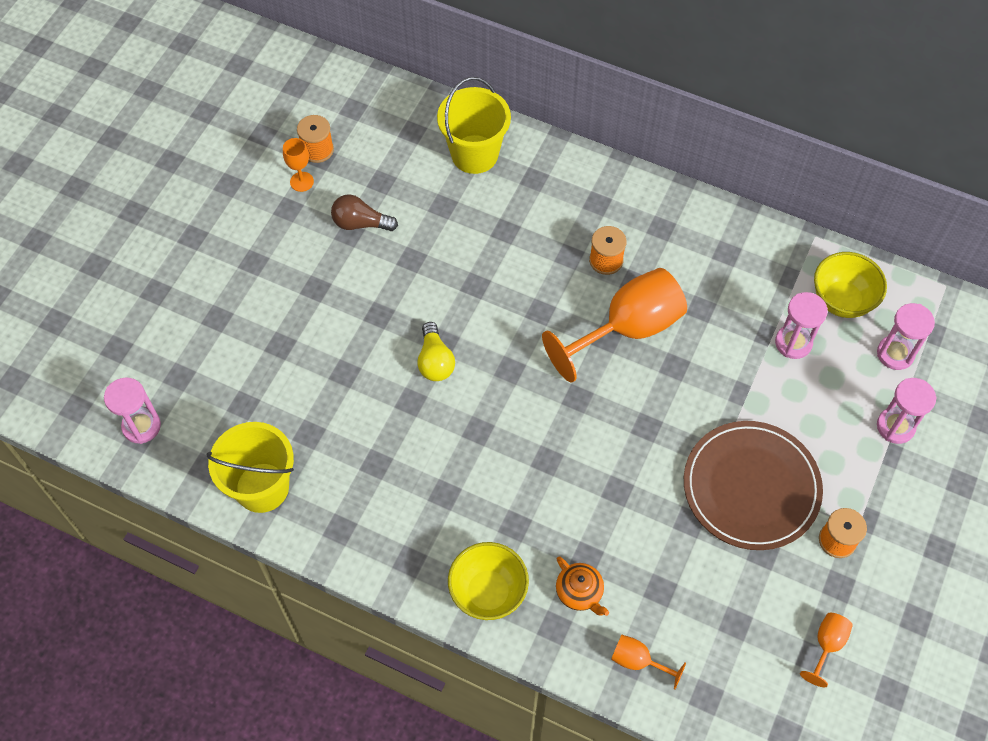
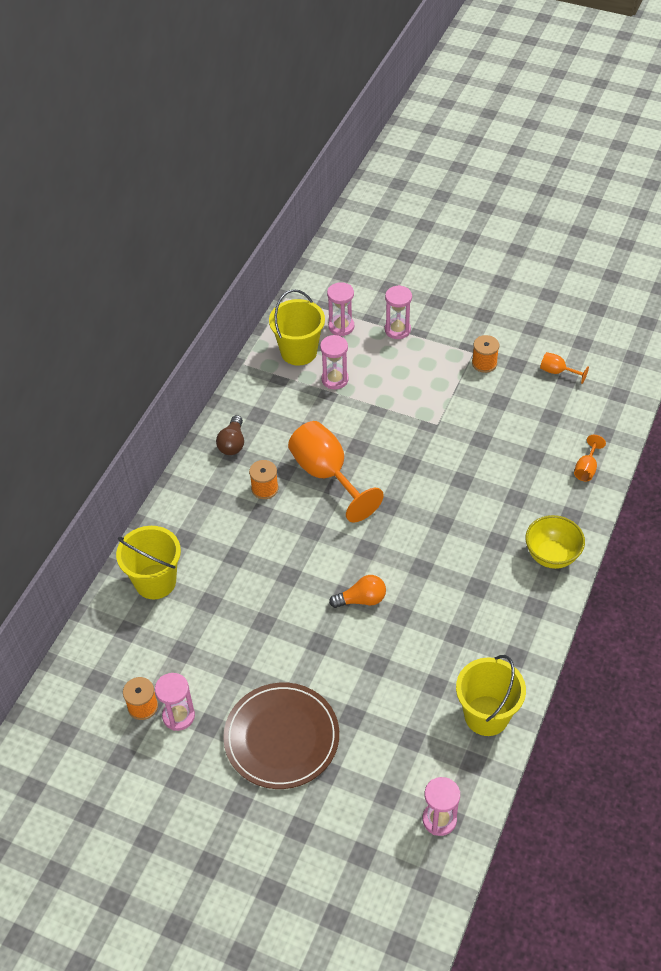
camera: 90 degrees left, 10 degrees down
orange goblet [283,138,314,192] -> pink hourglass [155,673,195,731]
brown light bulb [331,194,398,231] -> brown light bulb moved to [216,415,244,455]
yellow light bulb [417,322,455,381] -> orange light bulb [329,575,386,608]
orange teapot [556,556,609,616] -> none
brown plate [684,421,823,550] -> brown plate moved to [223,683,339,789]
yellow bowl [814,252,887,318] -> yellow bucket [269,289,325,366]

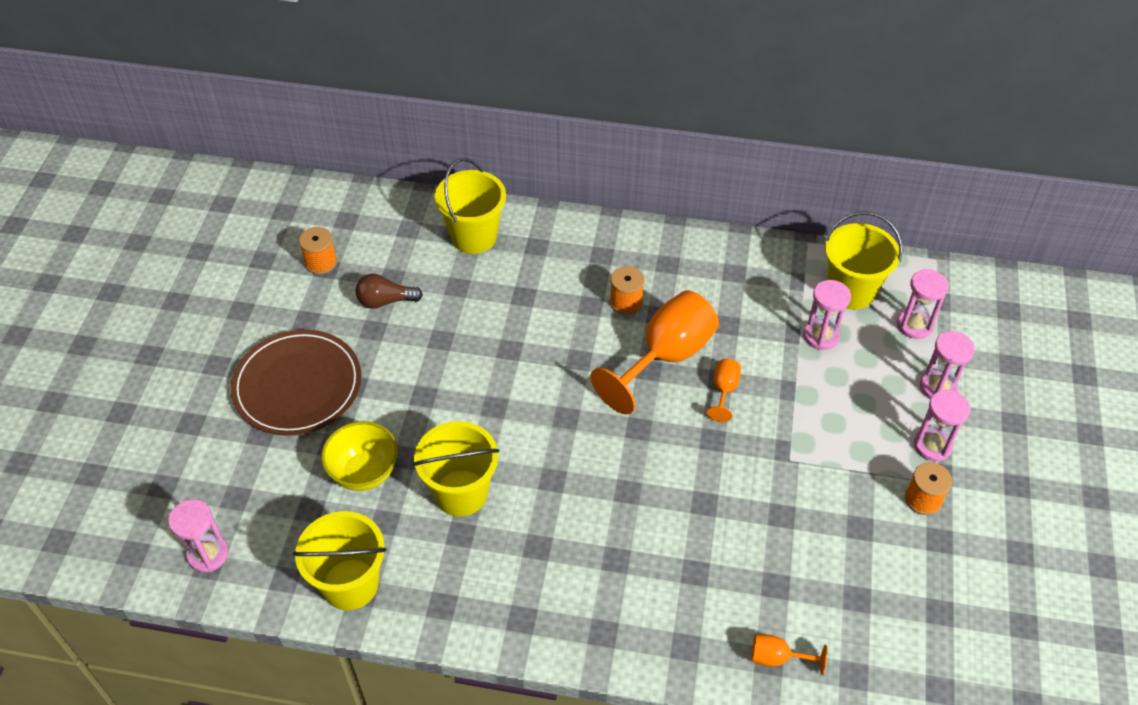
camera: 75 degrees right, 0 degrees up
pink hourglass [155,673,195,731] -> pink hourglass moved to [914,390,970,462]
brown light bulb [216,415,244,455] -> brown light bulb moved to [356,274,423,309]
orange light bulb [329,575,386,608] -> none
yellow bowl [525,515,585,569] -> yellow bowl moved to [321,421,398,491]
orange goblet [540,352,589,384] -> orange goblet moved to [707,359,741,422]
none -> yellow bucket [413,421,500,517]

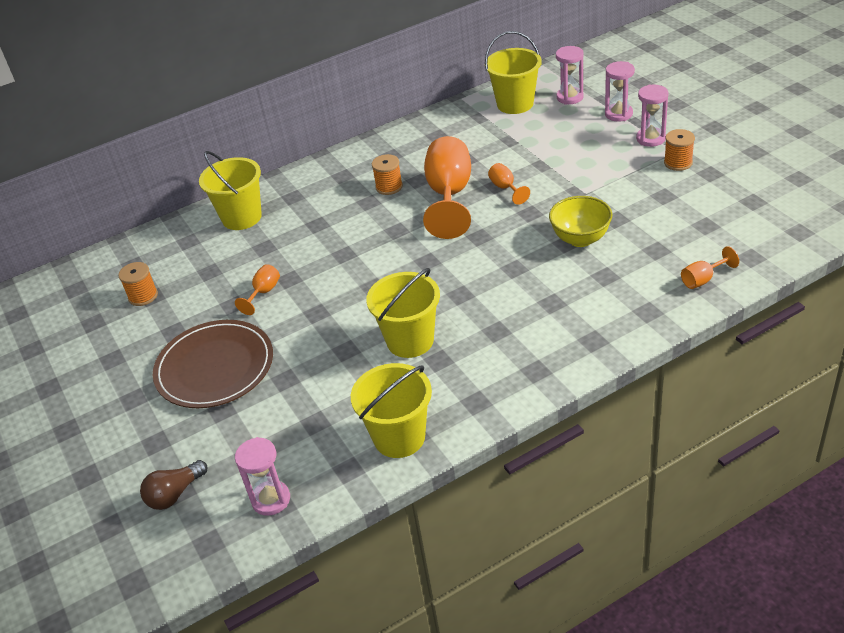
camera: 35 degrees left, 10 degrees down
yellow bowl [321,421,398,491] -> yellow bowl moved to [549,196,612,247]
brown light bulb [356,274,423,309] -> brown light bulb moved to [140,460,207,510]
pink hourglass [804,280,851,350] -> none
none -> orange goblet [235,264,280,315]

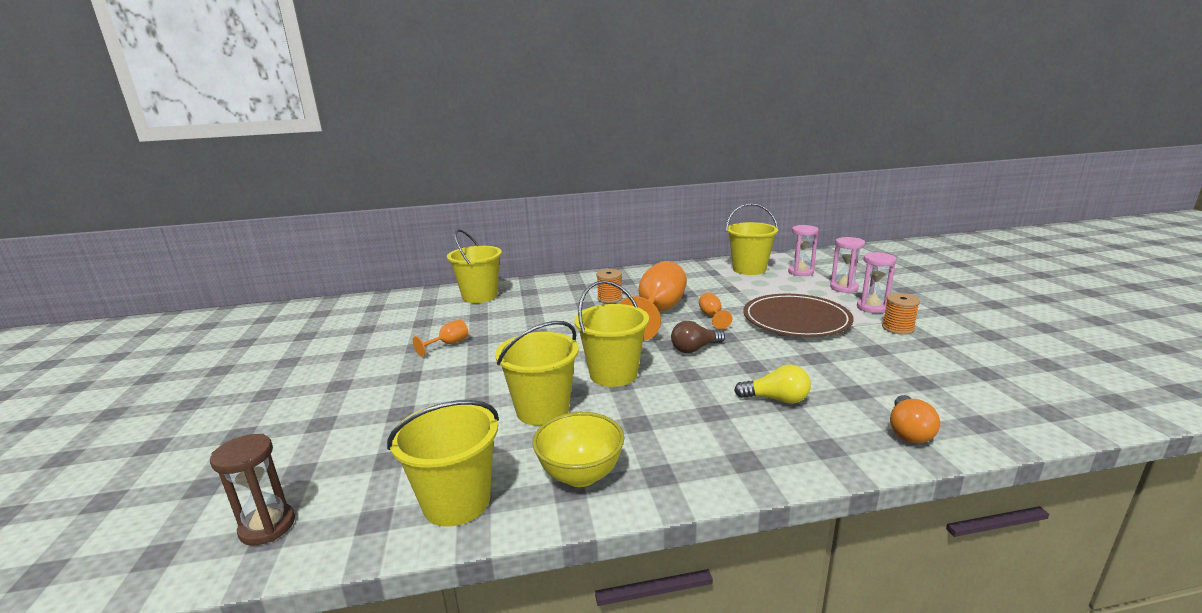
camera: 15 degrees right, 20 degrees down
orange spool [119,262,158,306] -> none
brown light bulb [140,460,207,510] -> brown light bulb moved to [671,321,725,353]
brown plate [153,320,273,408] -> brown plate moved to [743,294,854,337]
pink hourglass [235,437,290,516] -> brown hourglass [210,434,295,546]
yellow bowl [549,196,612,247] -> yellow bowl moved to [533,412,624,487]
orange goblet [681,246,739,289] -> orange light bulb [890,395,940,444]
none -> yellow bucket [574,280,649,387]
none -> yellow light bulb [734,364,811,404]

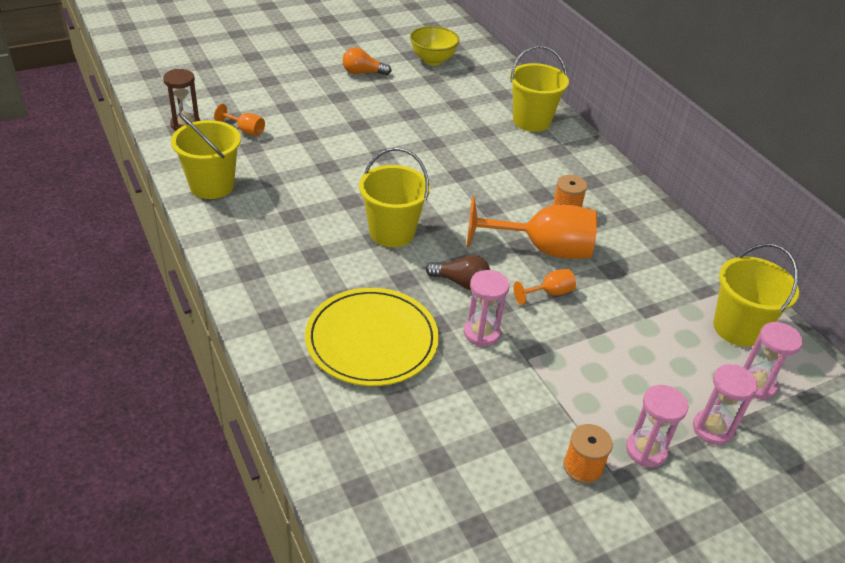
camera: 70 degrees right, 20 degrees up
orange goblet [413,319,469,357] -> orange goblet moved to [214,104,265,136]
yellow bucket [495,321,579,426] -> none
yellow bowl [533,412,624,487] -> yellow bowl moved to [410,26,460,66]
brown light bulb [671,321,725,353] -> brown light bulb turned 150 degrees clockwise [426,255,490,290]
yellow light bulb [734,364,811,404] -> yellow plate [305,288,439,386]
brown plate [743,294,854,337] -> none
orange light bulb [890,395,940,444] -> orange light bulb moved to [343,47,391,75]
none -> pink hourglass [464,270,509,346]

